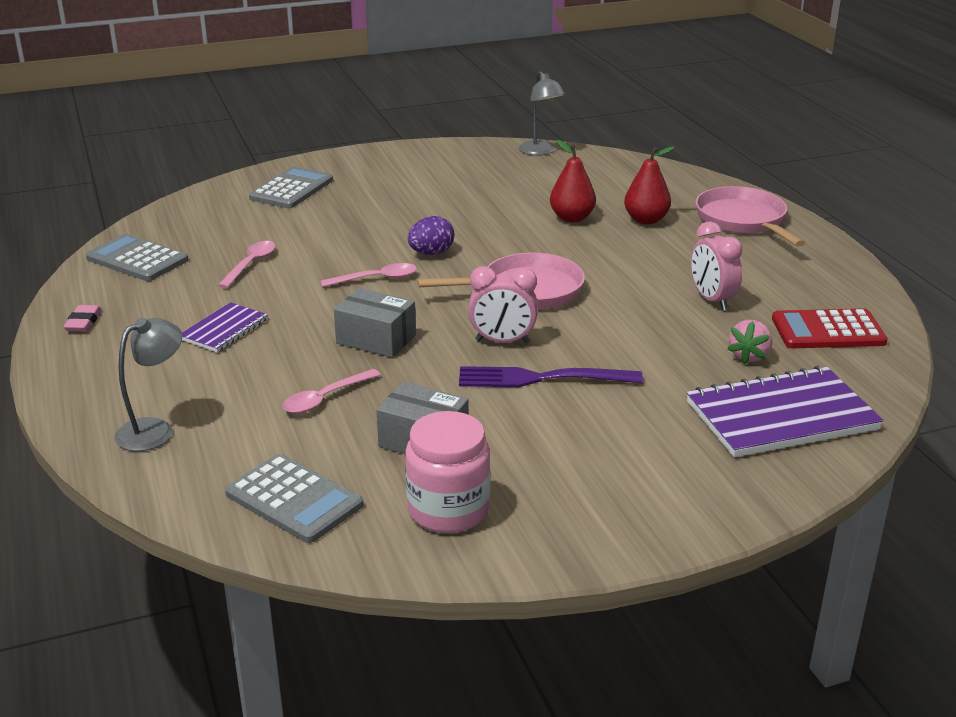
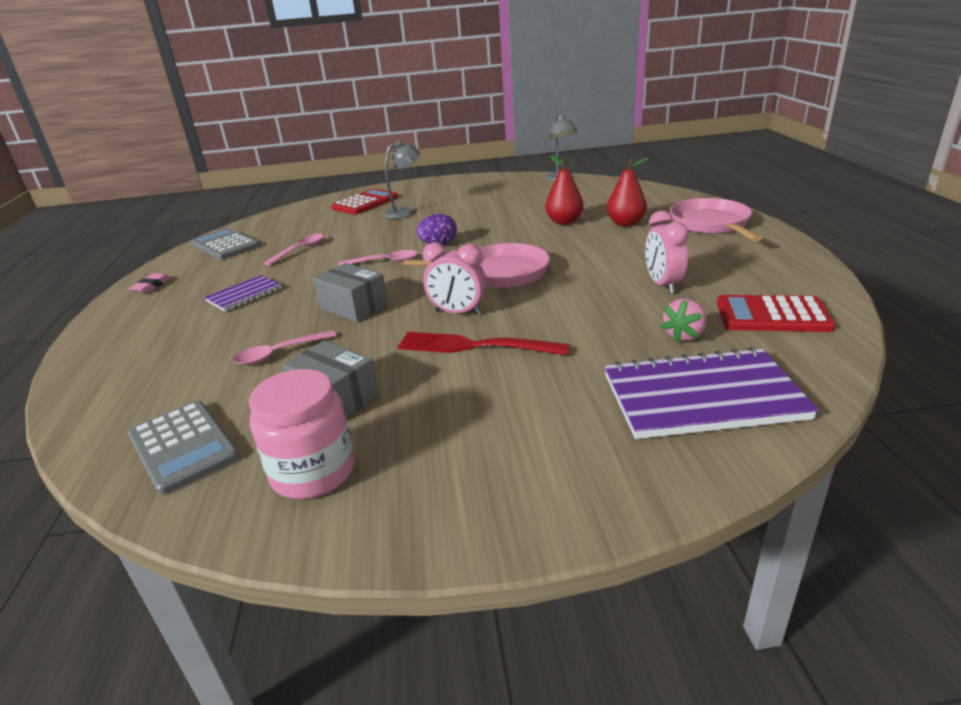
camera: 15 degrees right, 0 degrees up
grey lamp [114,317,182,451] -> grey lamp moved to [383,141,420,219]
grey calculator [249,166,333,208] -> red calculator [331,188,398,215]
purple fork [459,366,643,387] -> red fork [398,332,570,355]

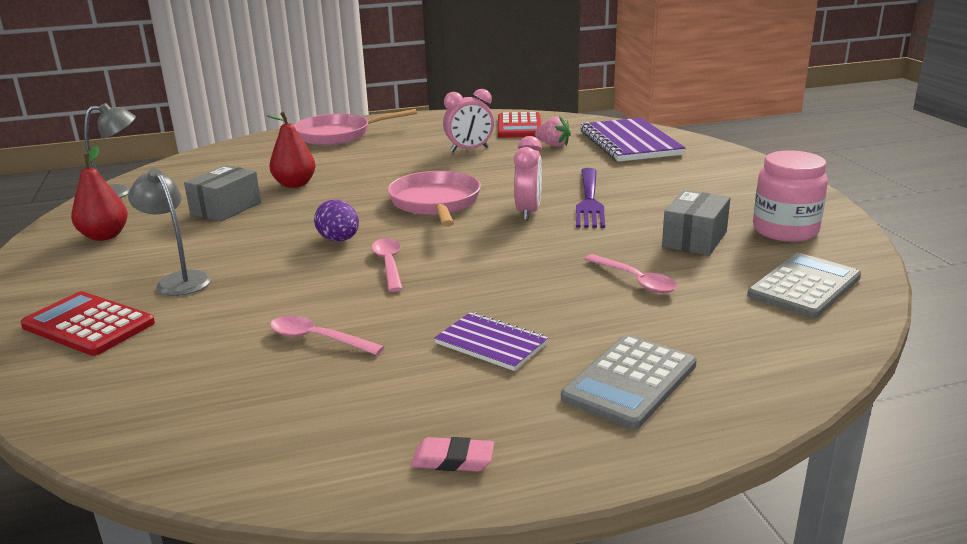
camera: 100 degrees left, 5 degrees down
grey calculator [191,228,260,260] -> grey calculator moved to [561,335,697,429]
grey box [313,263,388,322] -> grey box moved to [184,165,261,222]
red fork [398,332,570,355] -> purple fork [576,168,605,228]
red pear [607,157,649,227] -> red pear moved to [71,146,128,241]

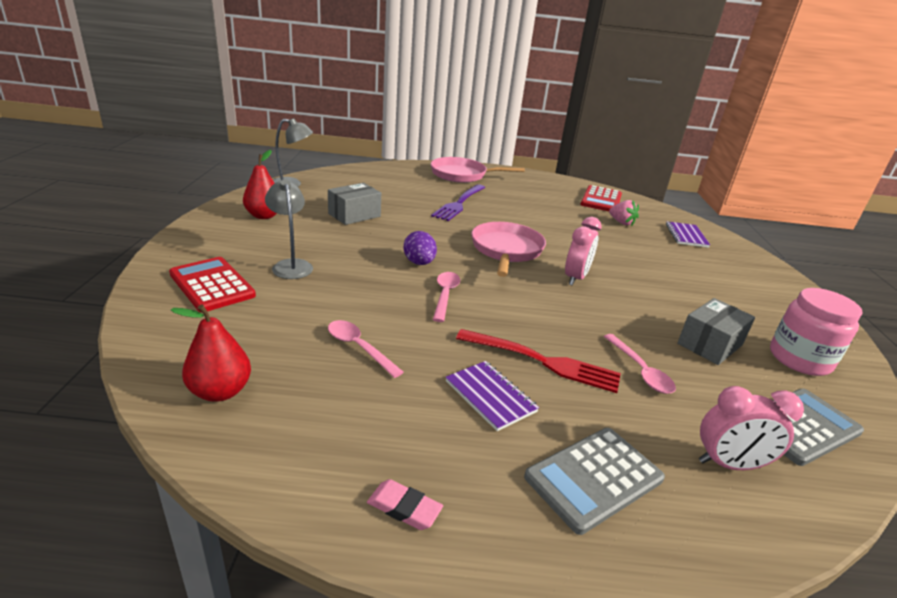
camera: 15 degrees right, 5 degrees up
red pear [267,112,316,188] -> red pear moved to [171,304,251,402]
pink clock [443,89,494,152] -> pink clock moved to [699,386,804,470]
purple fork [576,168,605,228] -> purple fork moved to [431,184,485,221]
purple notebook [580,118,686,162] -> purple notebook [666,221,710,248], size x0.54
none -> red fork [456,329,621,393]

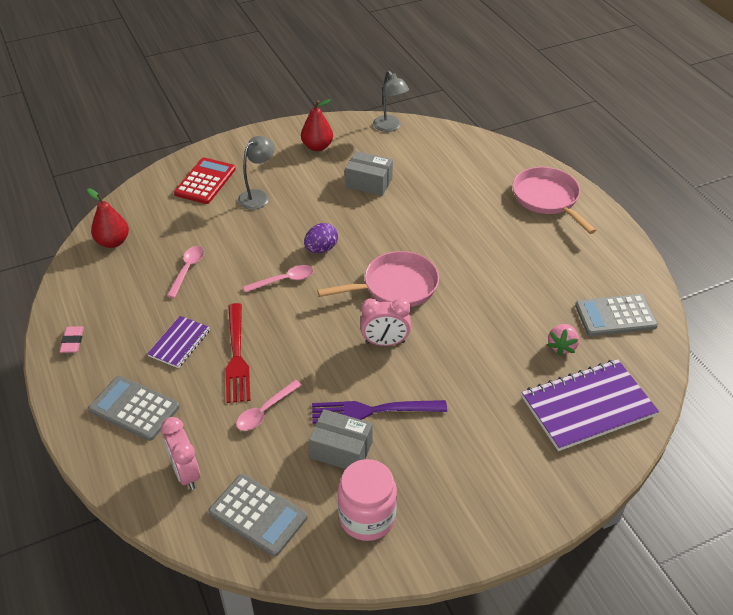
camera: 65 degrees right, 15 degrees up
purple fork [431,184,485,221] -> purple fork moved to [312,400,447,424]
red calculator [580,185,622,211] -> grey calculator [575,294,658,336]
purple notebook [666,221,710,248] -> purple notebook [522,359,659,451], size x1.86

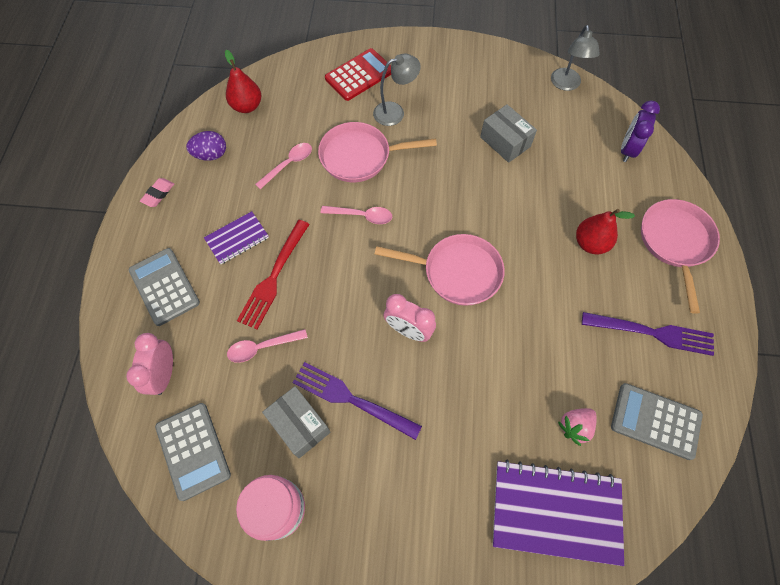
camera: 30 degrees right, 20 degrees up
red pear [301,99,333,151] -> red pear moved to [576,209,635,254]
purple egg [304,223,338,253] -> purple egg moved to [186,131,226,161]
none -> pink pan [318,122,437,182]
none -> purple fork [582,312,714,356]
none -> purple clock [621,100,660,162]

